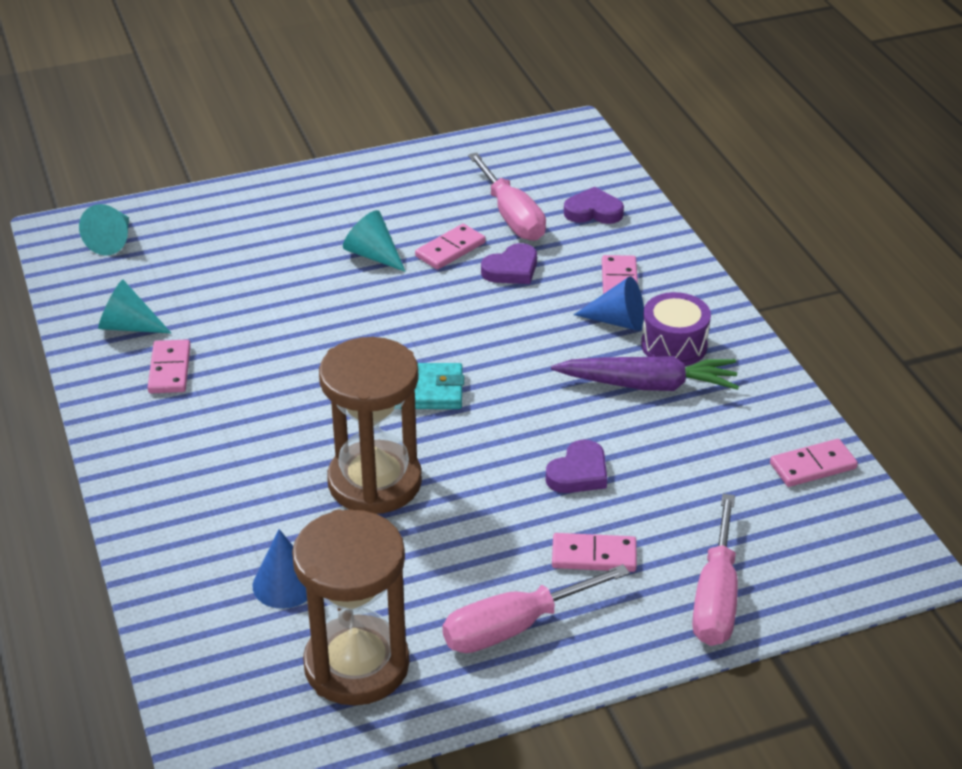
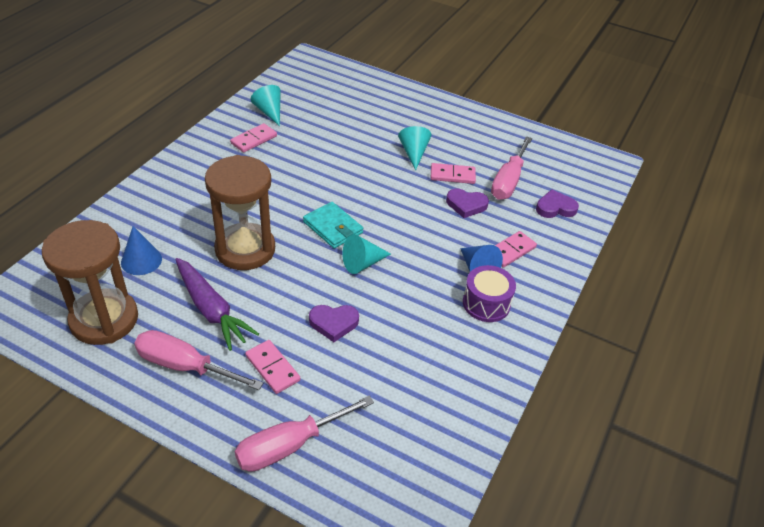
camera: 45 degrees right, 5 degrees up
turquoise cone [79,204,129,256] -> turquoise cone moved to [342,234,391,274]
purple carrot [551,356,739,391] -> purple carrot moved to [175,258,259,351]
purple heart [564,187,624,224] -> purple heart turned 60 degrees counterclockwise [536,189,579,218]
pink domino [770,439,858,487] -> none

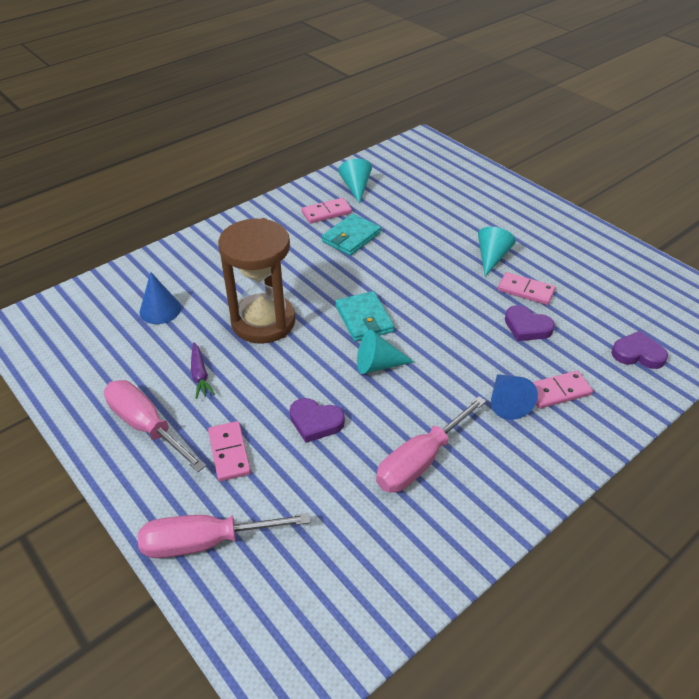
camera: 25 degrees right, 0 degrees up
brown hourglass [42,220,138,345] -> none
purple carrot [175,258,259,351] -> purple carrot [191,342,215,399], size x0.53
purple drum [463,265,516,322] -> none
pink screwdriver [491,137,532,200] -> pink screwdriver moved to [376,396,486,493]
none -> turquoise wallet [322,214,381,256]

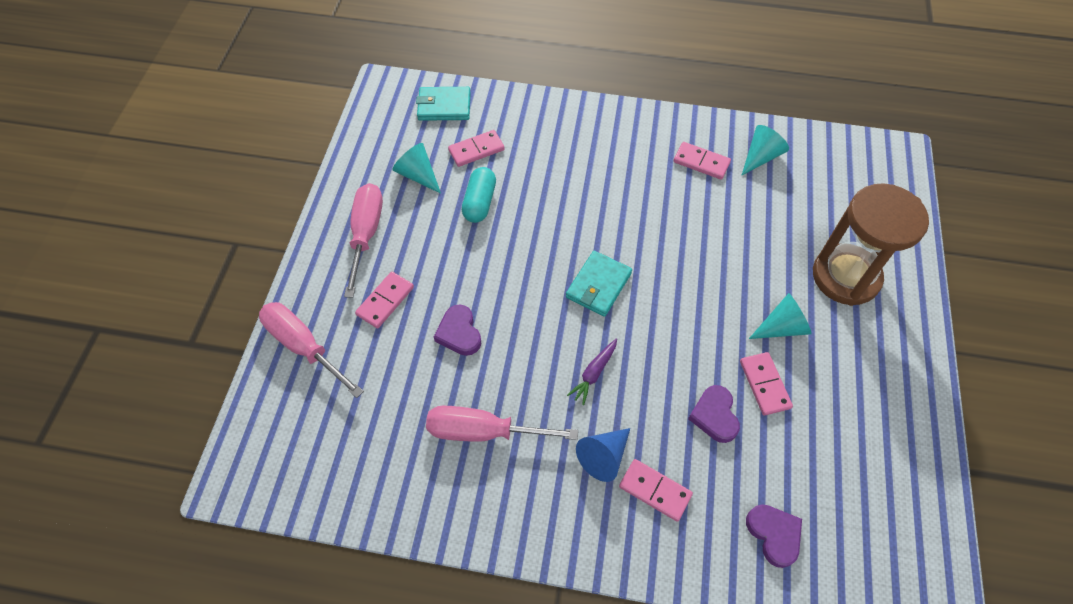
camera: 50 degrees right, 15 degrees up
blue cone [139,272,181,324] -> pink domino [448,130,505,167]
purple carrot [191,342,215,399] -> purple carrot moved to [567,339,617,405]
brown hourglass [218,218,296,344] -> brown hourglass moved to [813,183,929,306]
turquoise wallet [322,214,381,256] -> turquoise wallet moved to [416,87,471,121]
turquoise cone [357,330,414,374] -> turquoise cone moved to [392,143,441,194]
none -> turquoise capsule [462,167,496,223]

